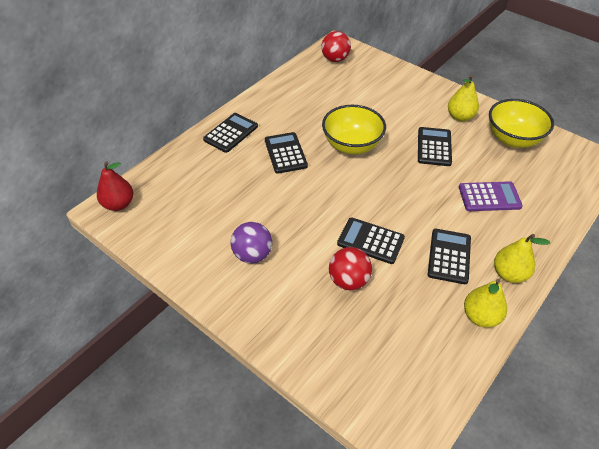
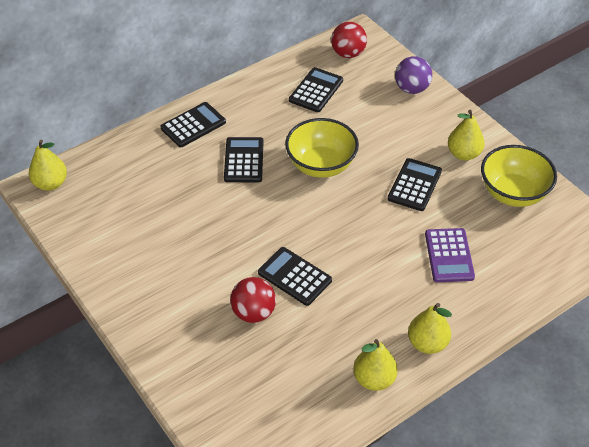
camera: 15 degrees right, 0 degrees up
red pear [97,161,133,211] -> yellow pear [29,140,67,191]
purple ball [231,222,272,263] -> purple ball moved to [395,56,432,94]
black calculator [428,229,471,284] -> black calculator moved to [289,67,343,112]
purple calculator [459,181,523,211] -> purple calculator turned 75 degrees clockwise [425,228,475,282]

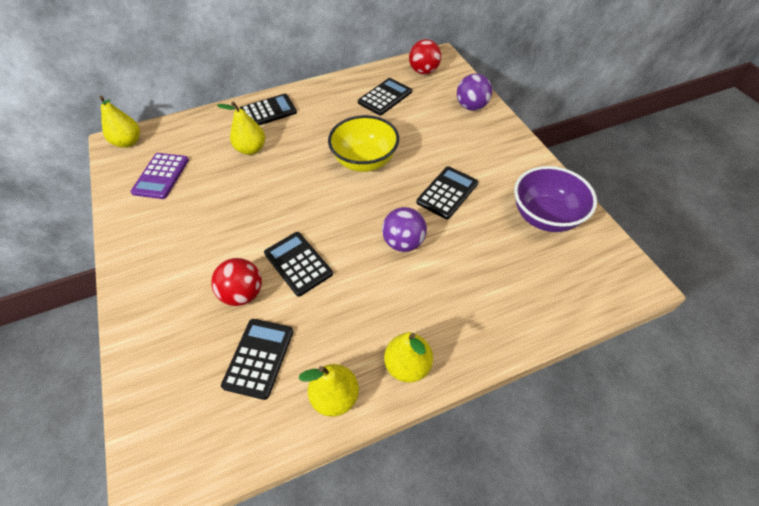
camera: 15 degrees right, 5 degrees up
black calculator [224,137,263,182] -> black calculator moved to [221,319,294,400]
purple calculator [425,228,475,282] -> purple calculator moved to [130,153,189,199]
yellow pear [448,110,485,161] -> yellow pear moved to [217,102,265,155]
yellow bowl [481,145,557,207] -> purple bowl [514,166,597,232]
none -> purple ball [382,207,427,252]

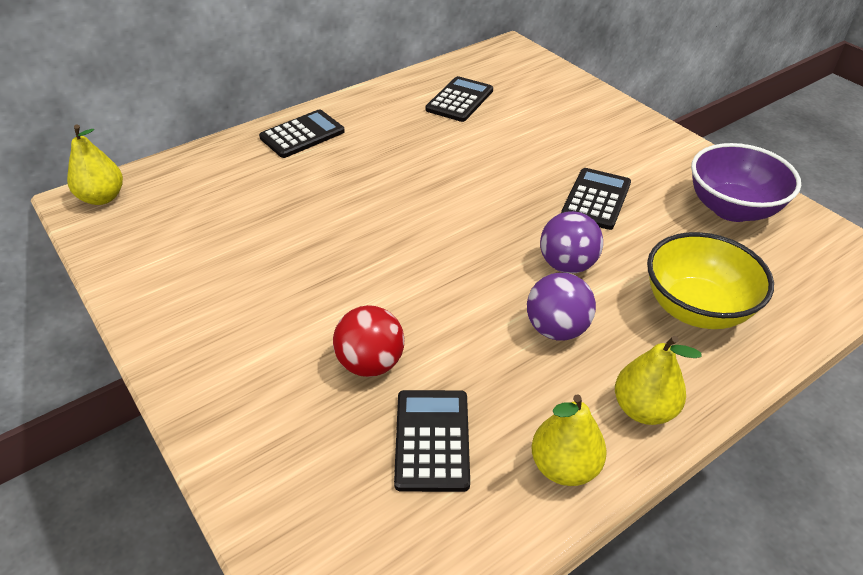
camera: 15 degrees left, 10 degrees down
purple calculator [130,153,189,199] -> none
yellow pear [217,102,265,155] -> none
black calculator [264,232,333,297] -> none
yellow bowl [328,115,399,172] -> yellow bowl moved to [647,232,774,329]
red ball [409,39,441,74] -> none
purple ball [457,73,492,111] -> purple ball moved to [527,273,596,340]

